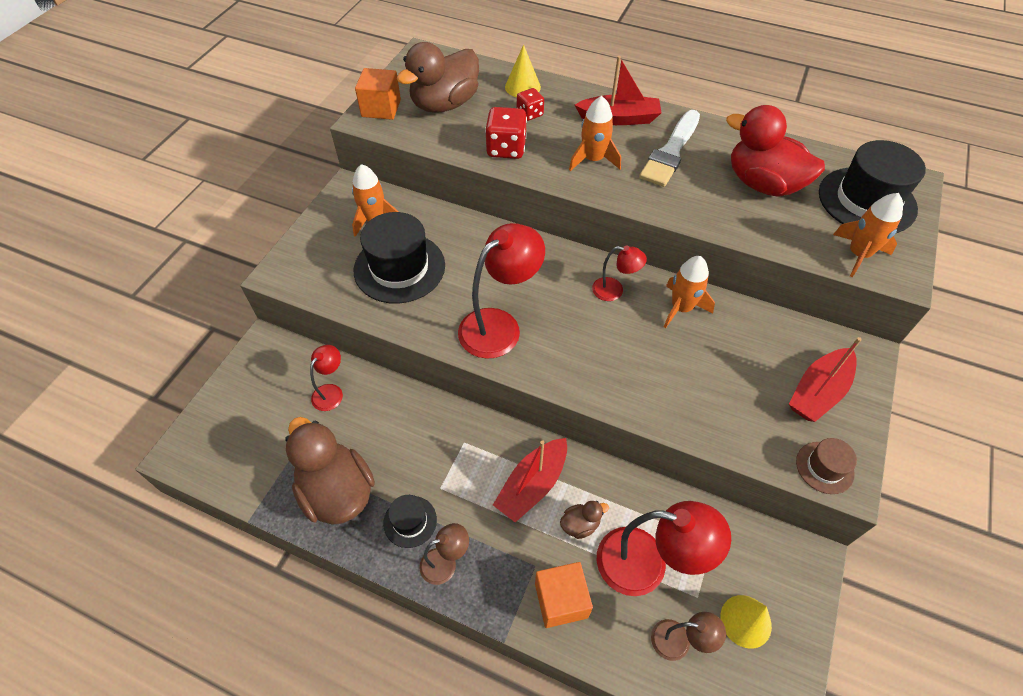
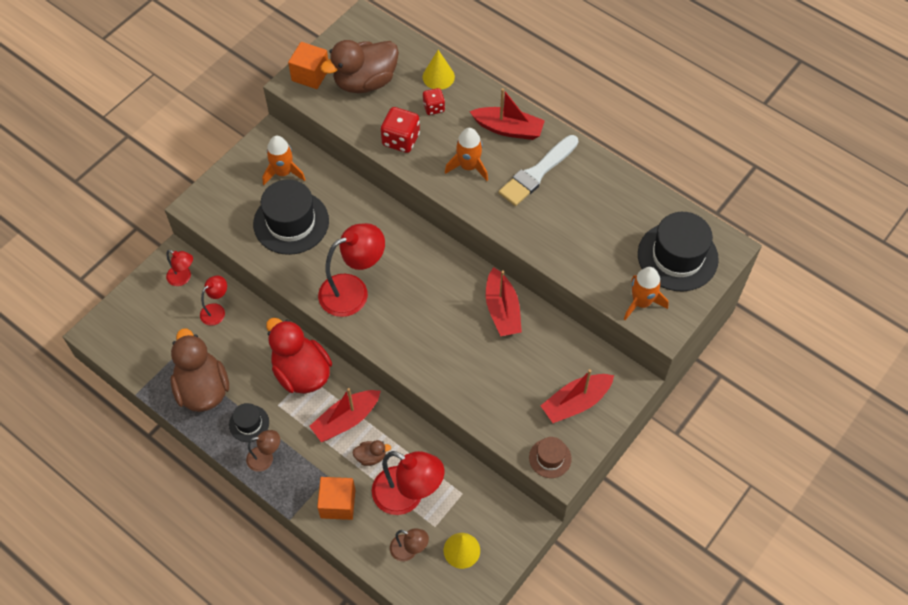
camera: 15 degrees right, 5 degrees up
red lamp [592,246,647,301] -> red lamp moved to [166,250,193,286]
orange rocket [664,256,715,328] -> red boat [486,267,522,336]
red duck [726,105,825,197] -> red duck moved to [266,318,332,394]

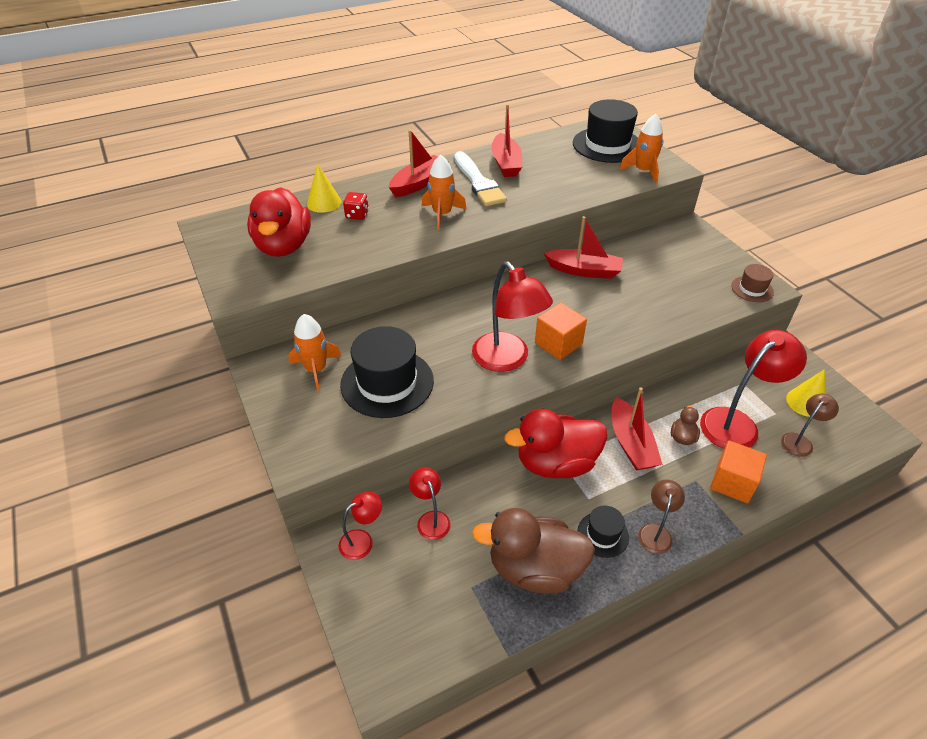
camera: 65 degrees left, 15 degrees down
orange cube [288,42,328,89] -> orange cube moved to [535,302,587,360]
red lamp [318,223,385,317] -> red lamp turned 150 degrees clockwise [472,262,553,372]
brown duck [320,40,399,93] -> red duck [247,187,311,257]
red dice [381,107,420,153] -> none
red boat [541,369,614,423] -> red boat moved to [491,104,522,177]

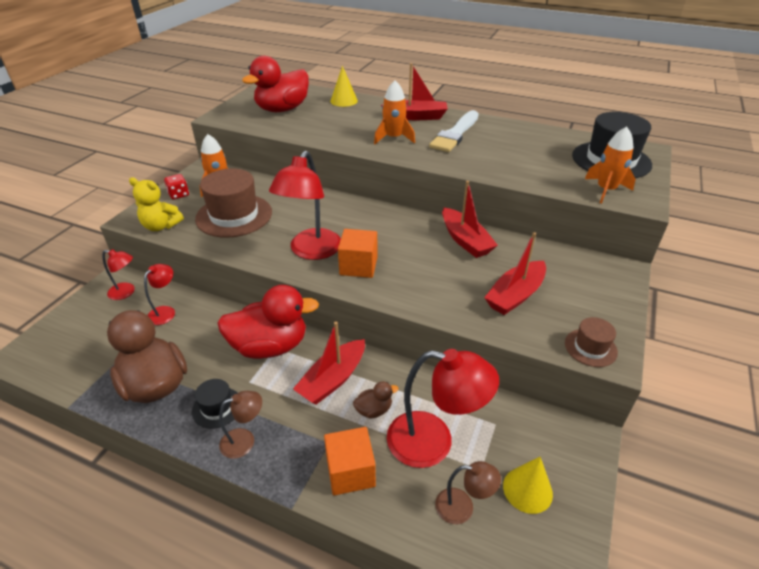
camera: 50 degrees right, 5 degrees down
black hat [340,326,434,418] -> brown hat [195,168,272,238]
red dice [343,192,369,220] -> red dice moved to [164,174,189,199]
red boat [491,104,522,177] -> red boat moved to [484,232,546,315]
red duck [504,409,607,478] -> red duck turned 135 degrees clockwise [217,285,319,359]
none -> yellow teddy bear [129,178,184,231]

